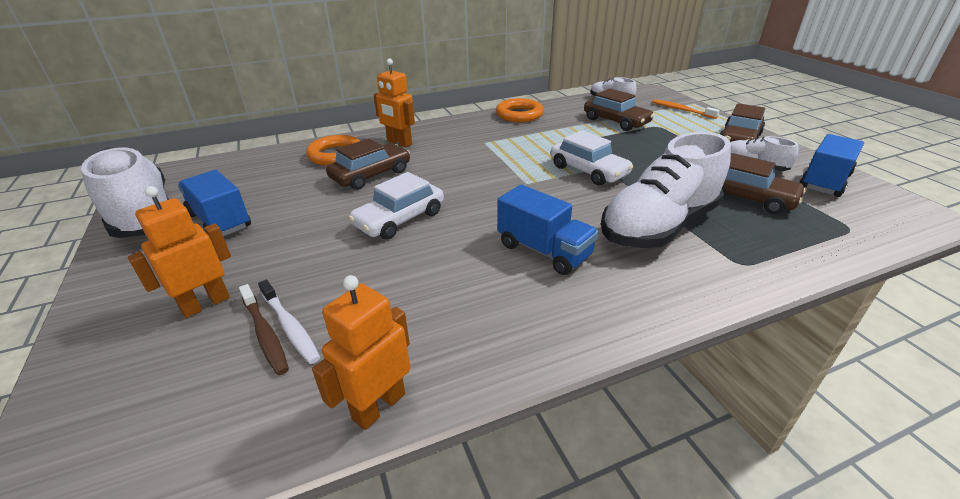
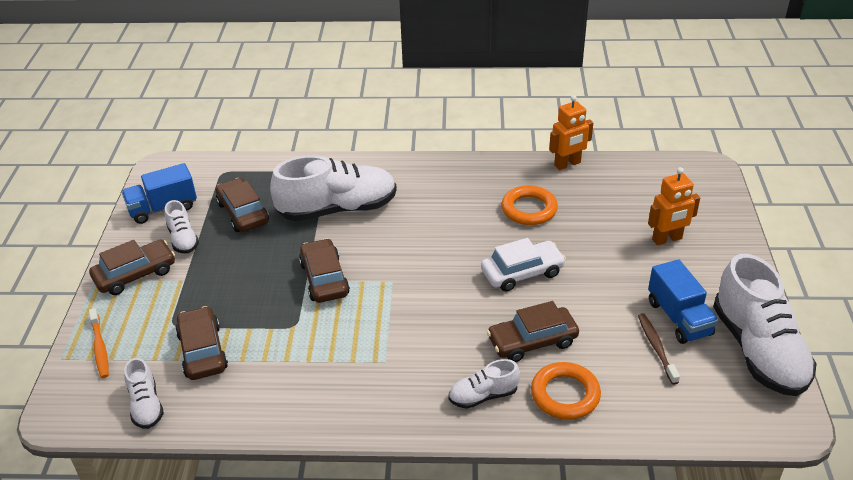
camera: 155 degrees left, 5 degrees up
brown toothbrush [239,284,289,375] -> brown toothbrush moved to [638,313,680,384]
white toothbrush [258,280,321,364] -> none
orange robot [374,59,415,147] -> white shoe [448,359,520,409]
orange ring [496,98,544,122] -> orange ring moved to [501,185,558,225]
blue truck [497,185,599,275] -> none
white car [551,130,633,186] -> brown car [299,238,350,303]

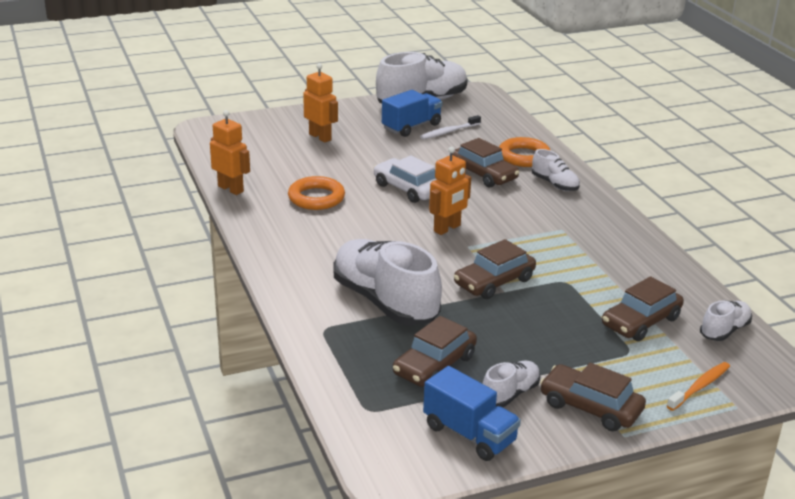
camera: 115 degrees left, 10 degrees down
brown toothbrush [638,313,680,384] -> white toothbrush [420,115,481,139]
none -> orange robot [429,147,471,235]

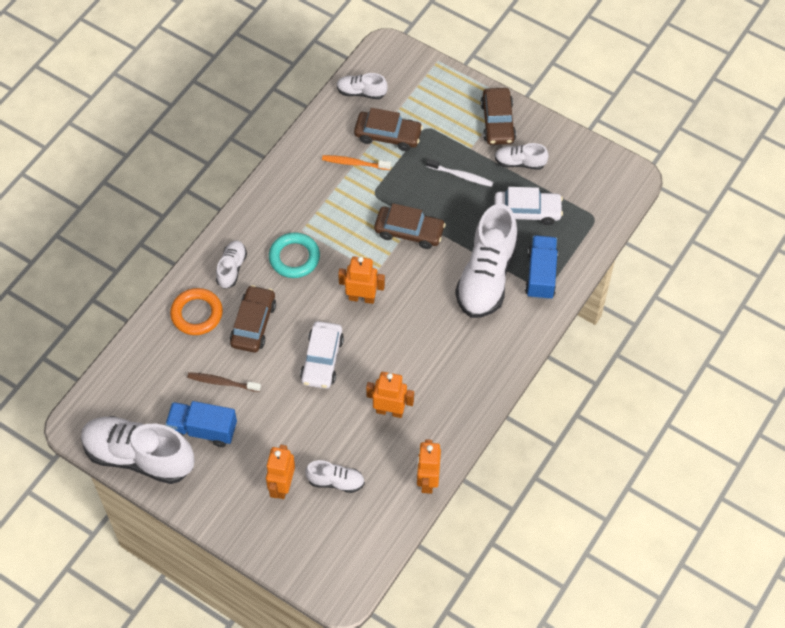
camera: 125 degrees left, 30 degrees up
orange ring [288,176,345,210] -> orange robot [366,372,414,418]
brown car [393,316,477,387] -> white car [494,187,563,225]
white toothbrush [420,115,481,139] -> white toothbrush moved to [426,159,493,187]
blue truck [423,366,521,461] -> blue truck moved to [525,235,558,300]
orange toothbrush [667,362,730,411] -> orange toothbrush moved to [322,155,391,170]
none -> brown toothbrush [187,372,261,392]
none -> turquoise ring [269,232,320,278]
none -> white shoe [305,460,365,493]

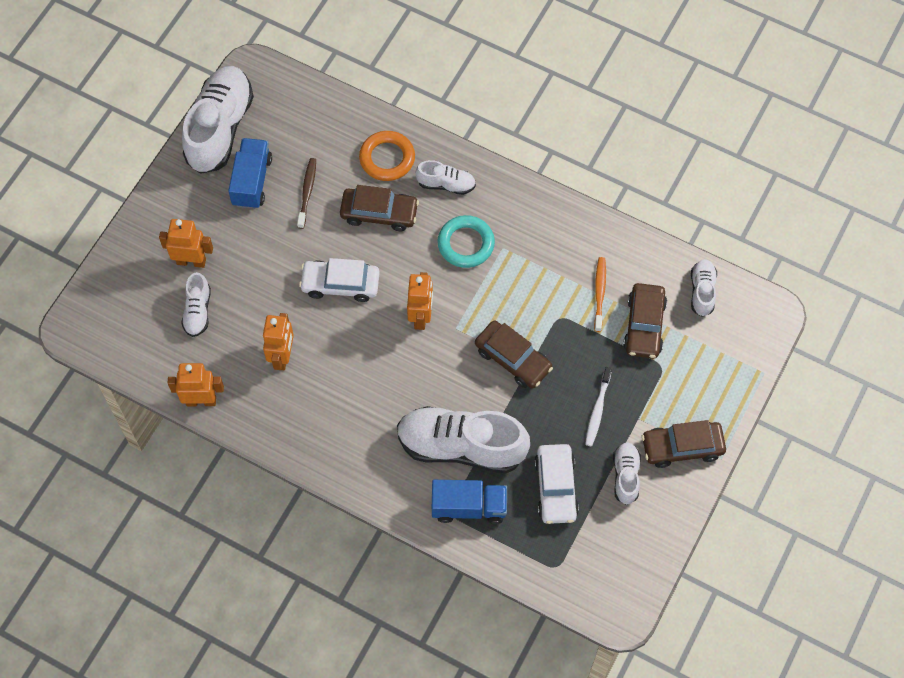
camera: 85 degrees right, 5 degrees up
brown car [374,203,446,249] -> brown car turned 60 degrees counterclockwise [475,320,553,389]

